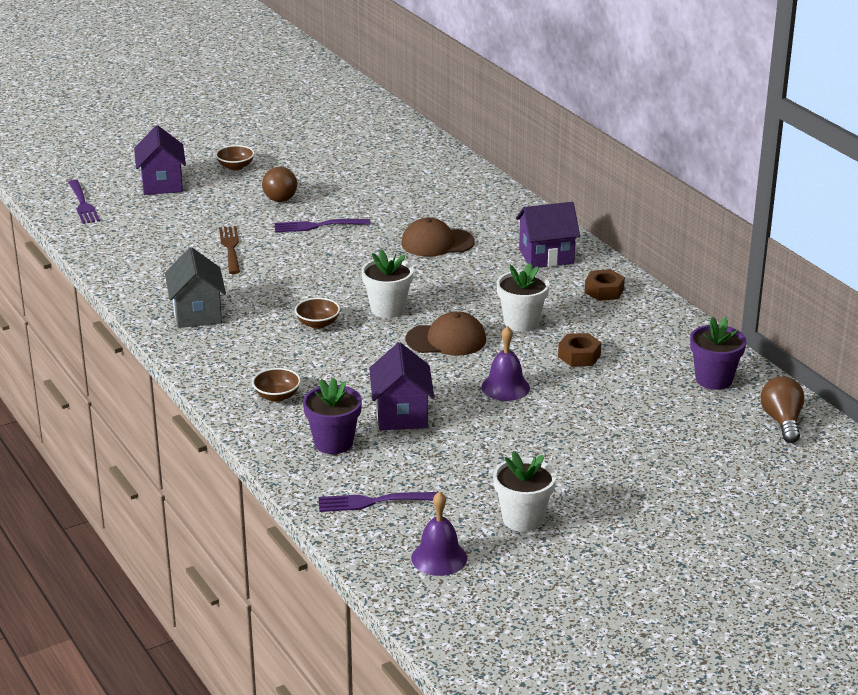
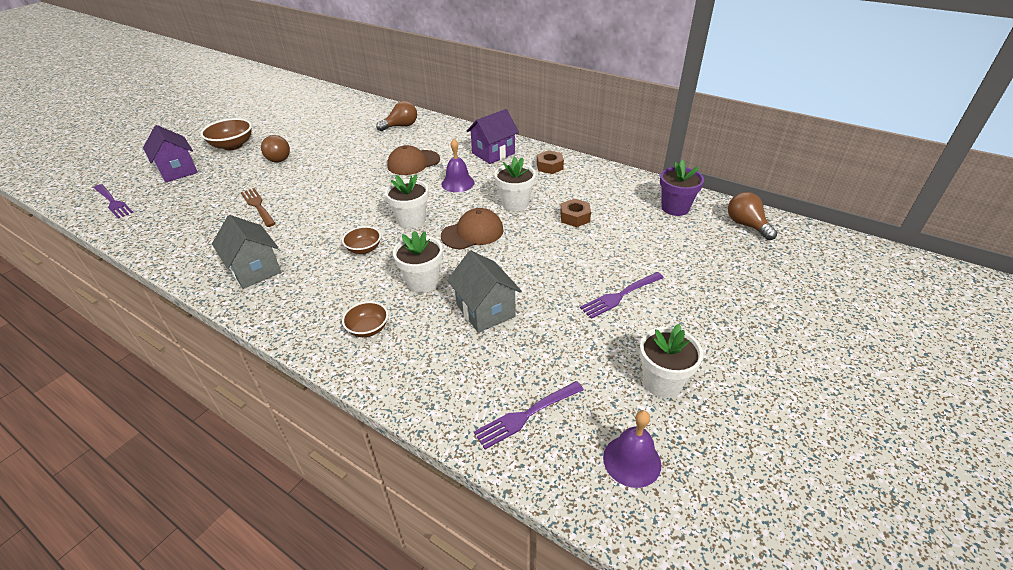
camera: 25 degrees left, 10 degrees up
brown bowl [216,145,254,170] -> brown bowl [200,118,252,150], size x1.64
purple fork [275,219,370,232] -> purple fork moved to [580,272,664,319]
purple flower pot [303,377,362,454] -> none
purple house [369,342,434,430] -> grey house [447,250,522,333]
purple bell [481,326,530,401] -> purple bell moved to [441,139,474,192]
none -> brown light bulb [376,101,417,131]
none -> white flower pot [393,231,443,293]

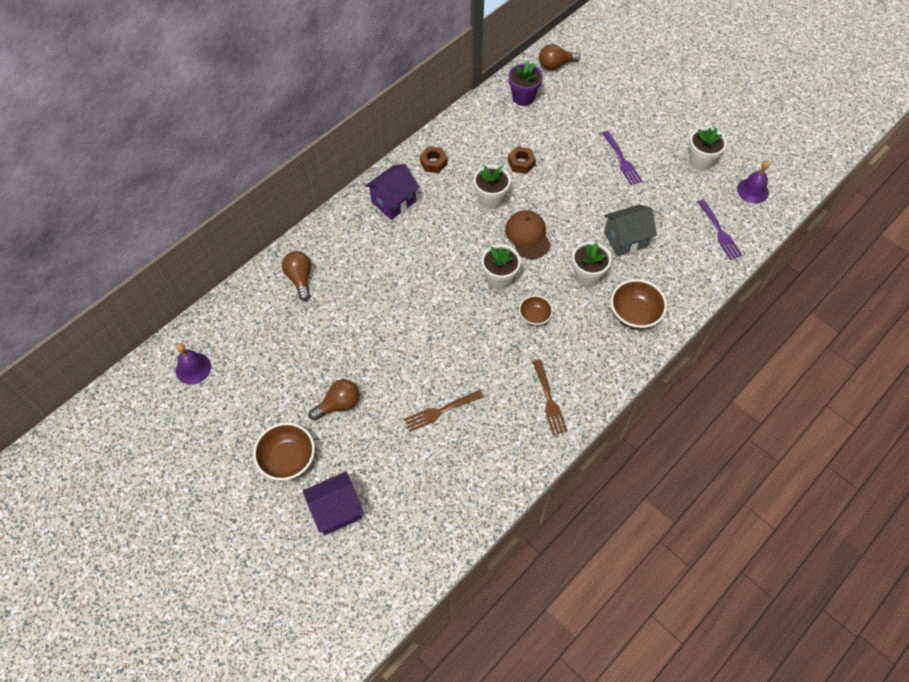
camera: 80 degrees left, 20 degrees up
purple fork [94,184,133,219] -> none
grey house [212,215,281,289] -> brown fork [533,360,568,435]
brown bowl [342,301,388,337] -> brown bowl [611,279,667,329], size x1.64
brown cap [387,145,440,175] -> none
purple bell [441,139,474,192] -> purple bell moved to [176,343,211,384]
purple house [467,109,519,164] -> purple house turned 75 degrees clockwise [365,164,420,220]

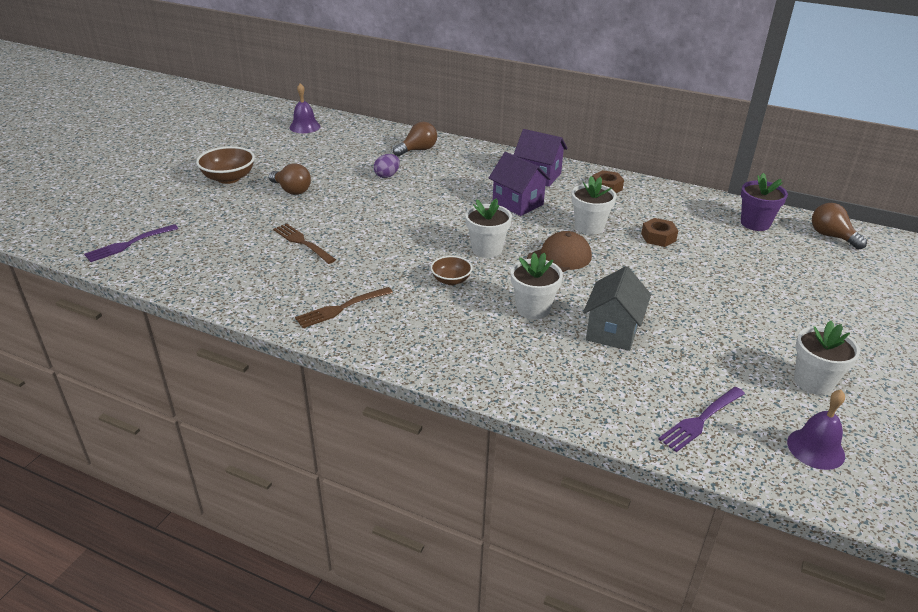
camera: 70 degrees right, 25 degrees down
purple house [303,472,364,535] -> purple house moved to [489,152,551,216]
purple fork [602,131,642,185] -> purple fork moved to [84,224,178,262]
grey house [604,204,657,257] -> grey house turned 60 degrees clockwise [583,266,651,351]
brown bowl [611,279,667,329] -> none
none -> purple egg [374,154,400,178]

